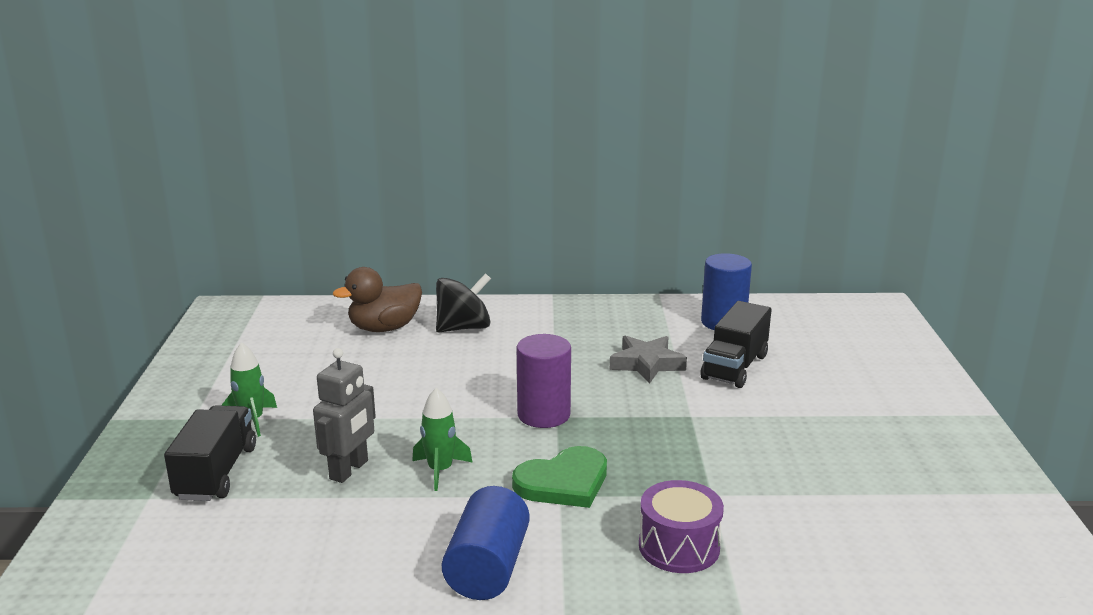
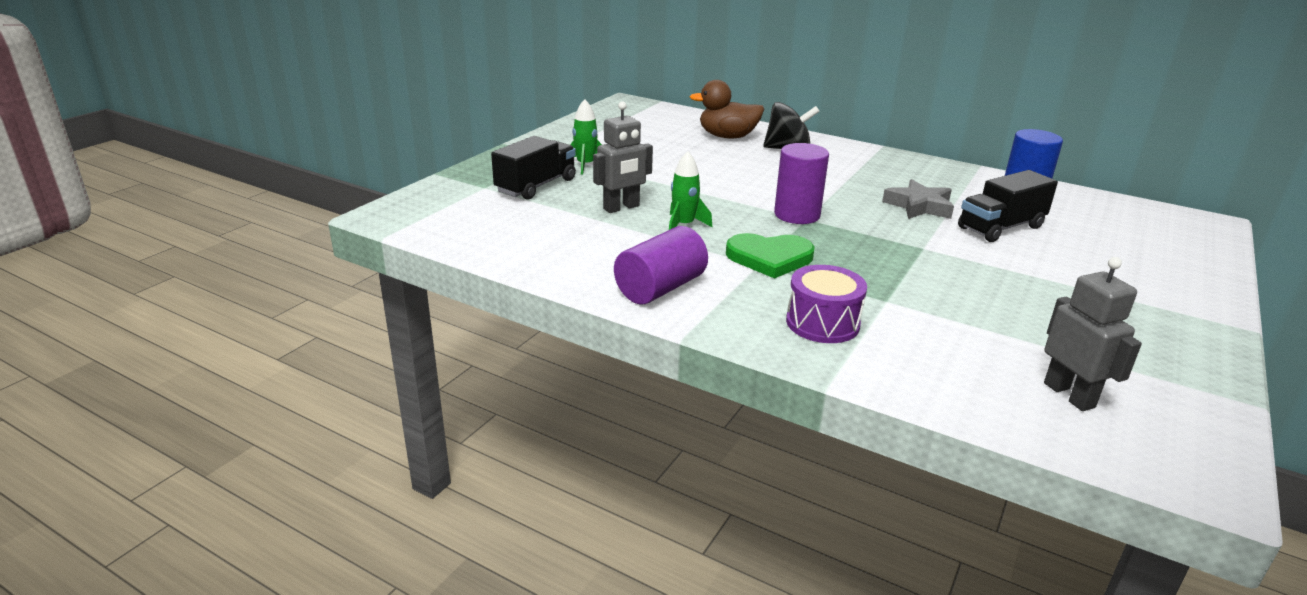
camera: 30 degrees right, 5 degrees up
blue cylinder [442,486,530,600] -> purple cylinder [614,226,708,304]
none -> grey robot [1044,257,1142,411]

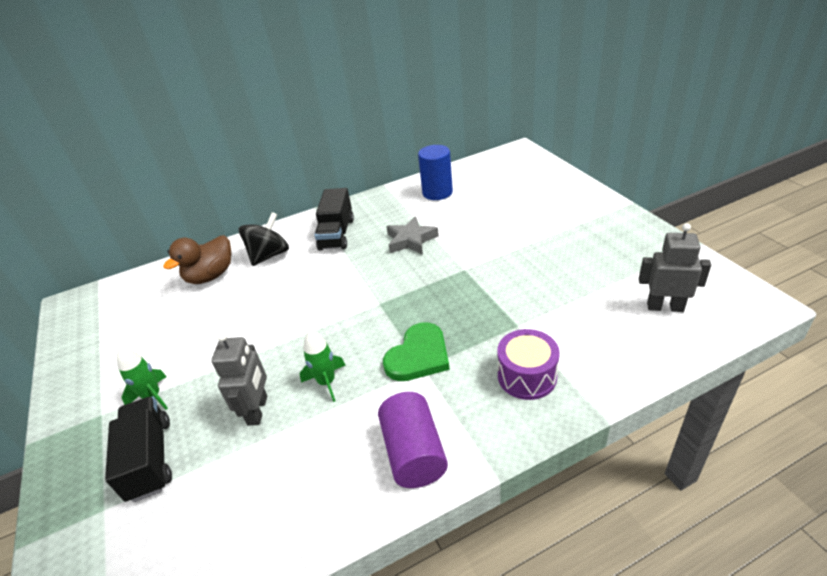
camera: 50 degrees left, 10 degrees up
purple cylinder [774,143,829,224] -> none
black truck [958,170,1058,242] -> black truck moved to [314,188,354,251]

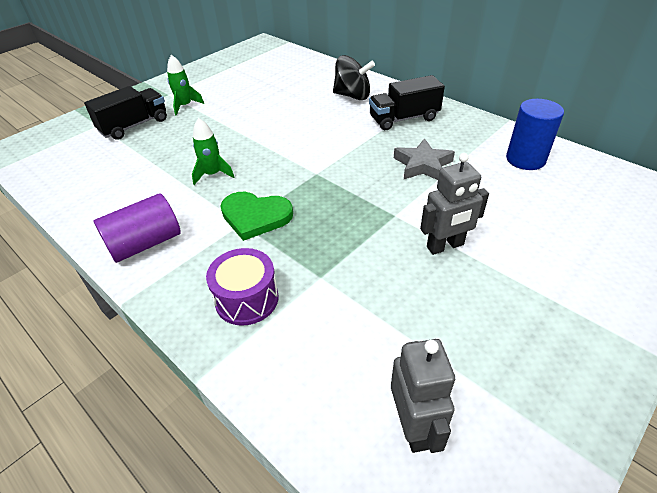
camera: 65 degrees right, 5 degrees up
brown duck [163,235,232,284] -> none
grey robot [211,333,267,426] -> grey robot moved to [420,153,489,255]

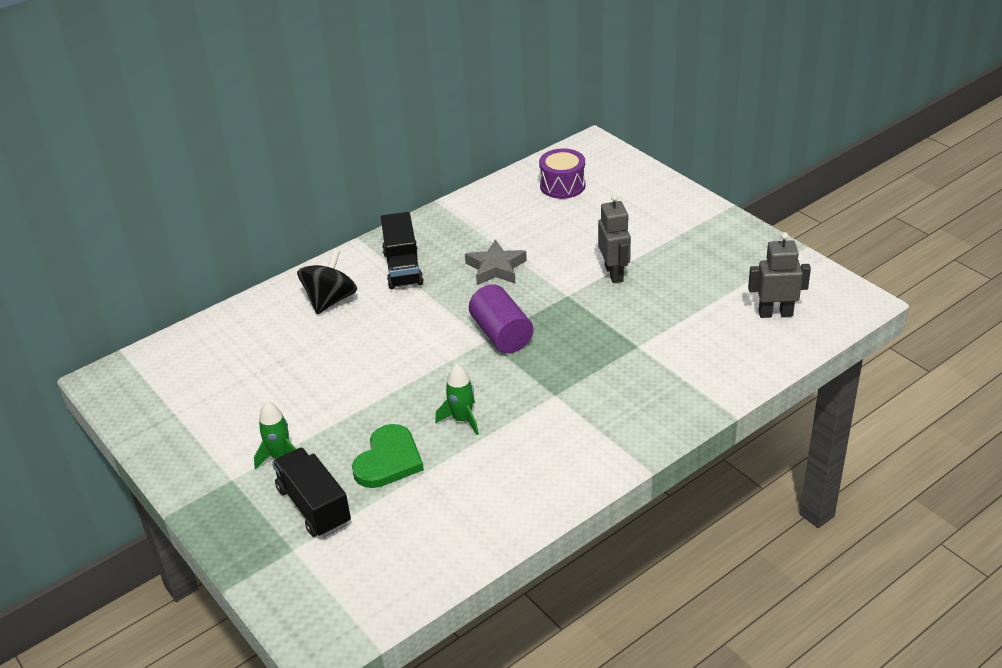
camera: 80 degrees left, 5 degrees down
purple cylinder [93,193,181,263] -> purple cylinder moved to [469,284,533,353]
purple drum [206,248,279,326] -> purple drum moved to [539,149,586,199]
green heart [220,192,293,241] -> green heart moved to [352,424,424,488]
blue cylinder [506,99,564,170] -> none

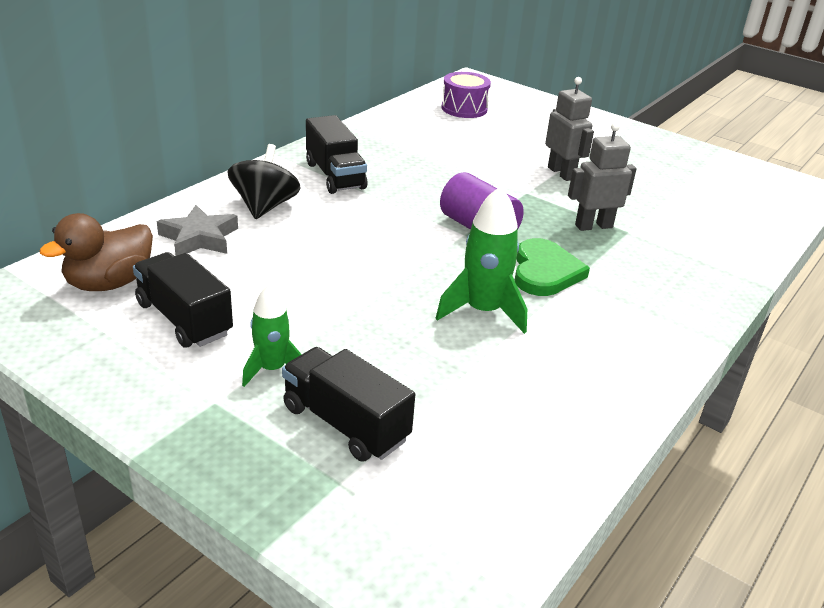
camera: 20 degrees left, 5 degrees down
green heart [352,424,424,488] -> green heart moved to [515,238,590,296]
green rocket [435,364,479,435] -> green rocket [436,186,527,334], size x1.53
grey star [465,239,527,285] -> grey star moved to [157,205,238,256]
grey robot [748,232,811,318] -> grey robot moved to [568,123,637,231]
none -> brown duck [39,213,153,291]
none -> black truck [133,252,233,348]

